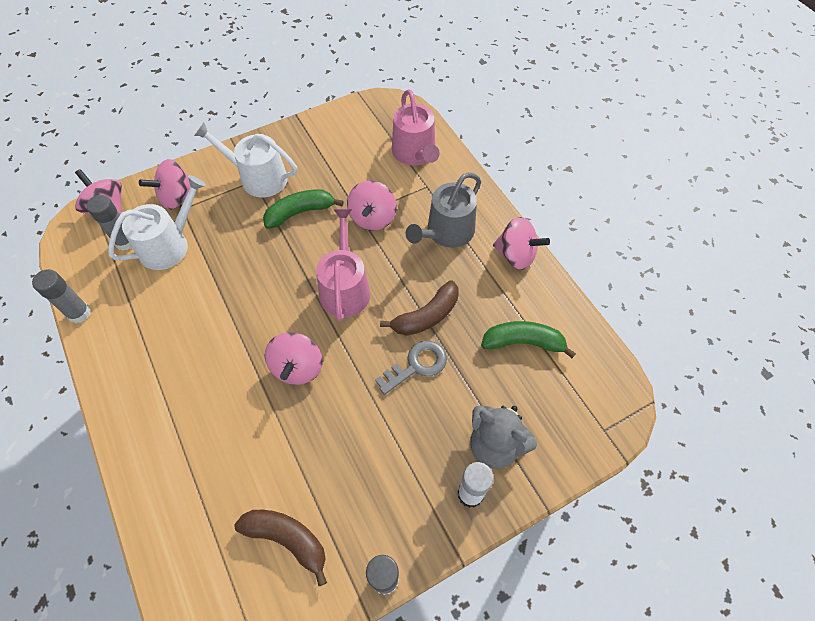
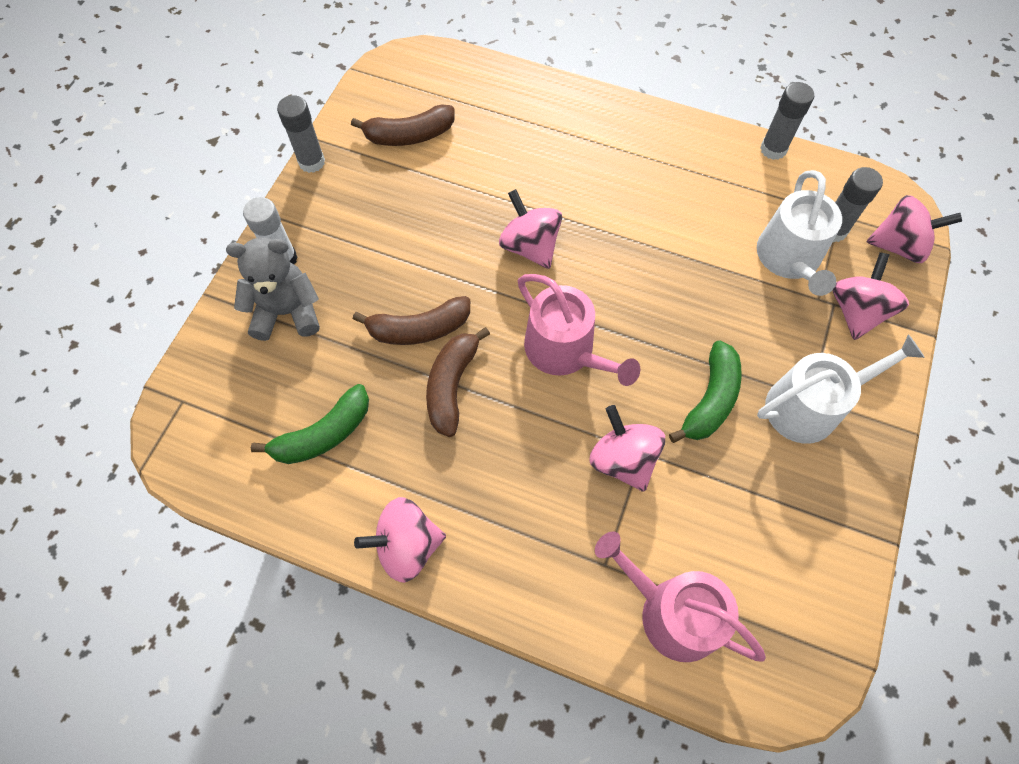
camera: 140 degrees right, 5 degrees up
grey key [375,341,447,395] -> brown banana [353,296,470,345]
grey watering can [405,172,481,248] -> none

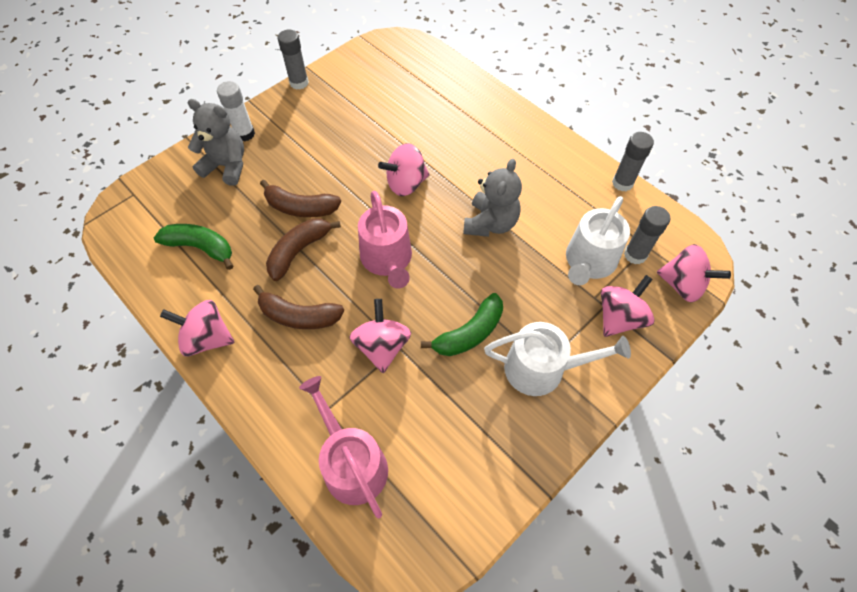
camera: 25 degrees right, 5 degrees down
green banana [251,384,369,464] -> green banana turned 150 degrees counterclockwise [154,224,233,270]
brown banana [351,105,455,146] -> brown banana moved to [253,285,344,329]
pink spinning top [499,189,562,269] -> pink spinning top turned 105 degrees counterclockwise [378,143,430,196]
none -> grey teddy bear [463,159,522,237]

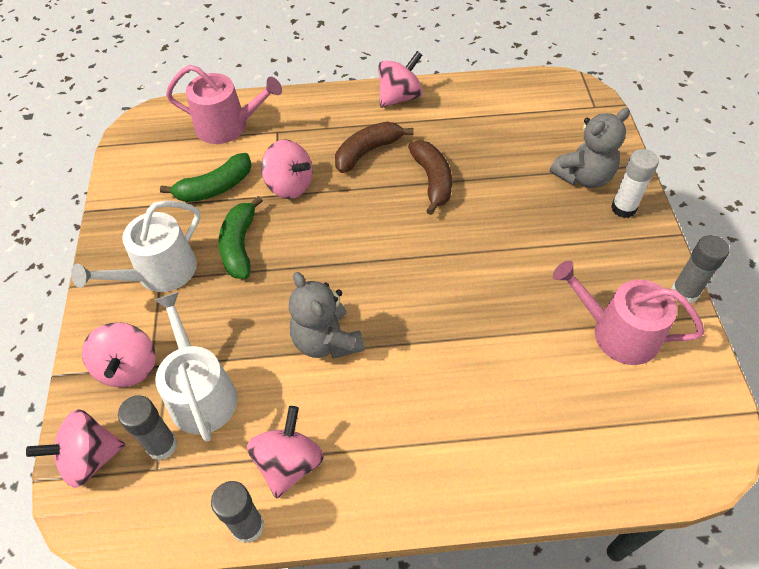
camera: 130 degrees right, 5 degrees down
green banana [154,224,233,270] -> green banana moved to [160,153,252,202]
brown banana [260,180,341,217] -> none
pink watering can [358,191,412,289] -> pink watering can moved to [553,260,704,365]
pink spinning top [378,143,430,196] -> pink spinning top moved to [247,406,324,499]

